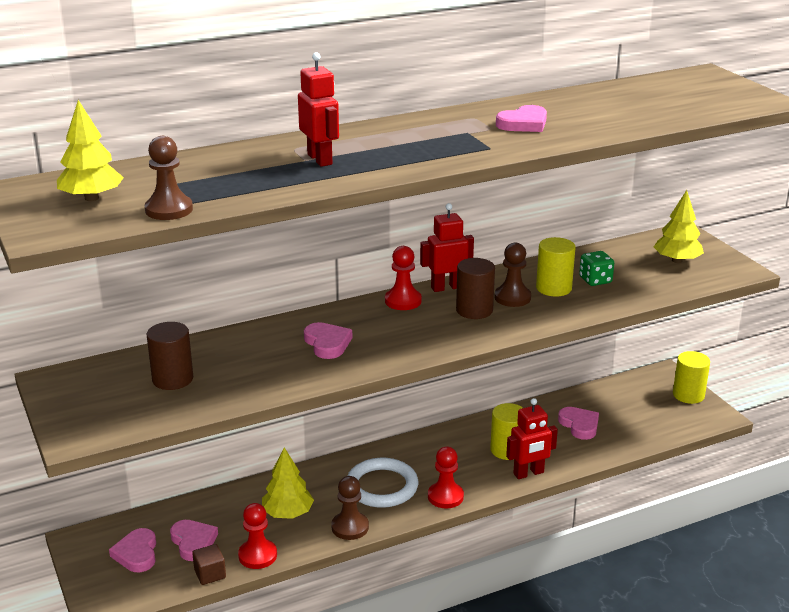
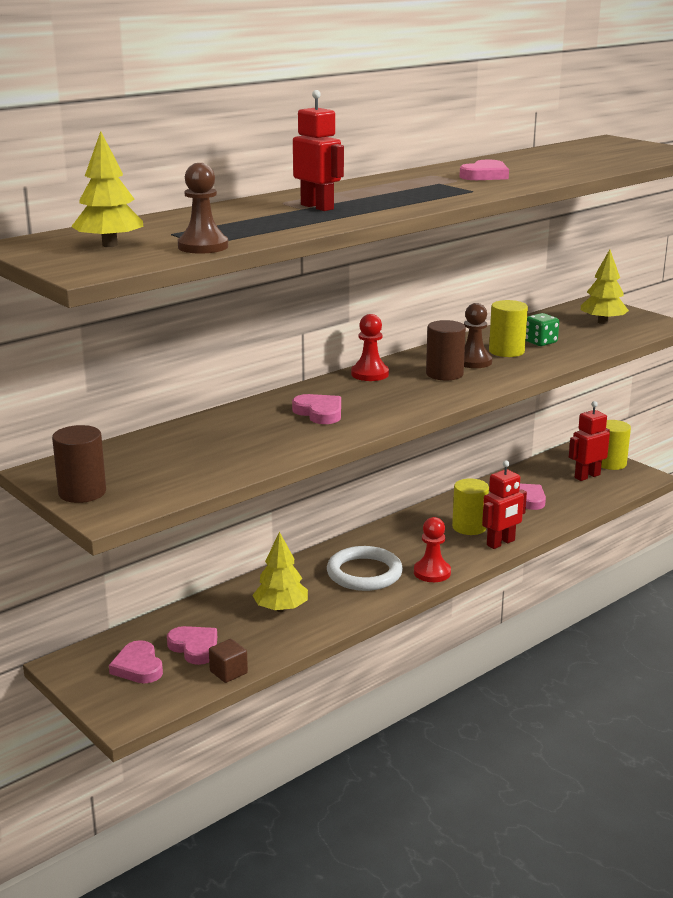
camera: 15 degrees left, 5 degrees down
brown cylinder [147,322,193,390] -> brown cylinder moved to [52,425,106,503]
red pawn [238,503,277,569] -> none
brown pawn [331,476,369,540] -> none
red robot [420,203,474,292] -> red robot moved to [569,401,610,481]

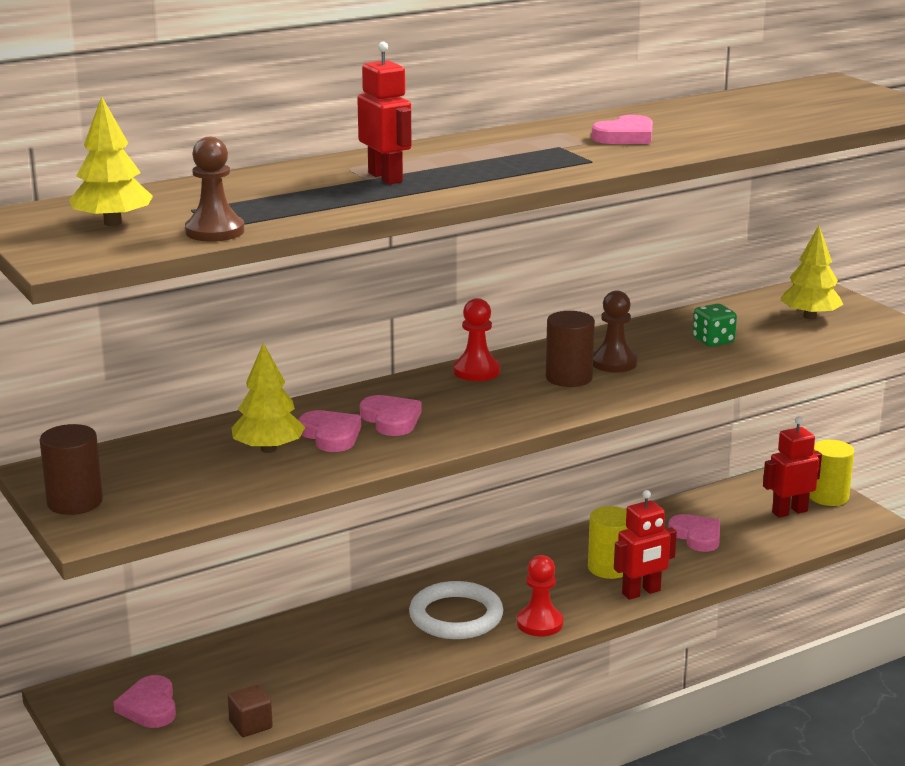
camera: 10 degrees right, 0 degrees up
pink heart [167,626,217,665] -> pink heart moved to [298,410,361,452]
yellow tree [252,532,308,612] -> yellow tree moved to [231,343,305,453]
yellow cylinder [489,300,528,357] -> none

